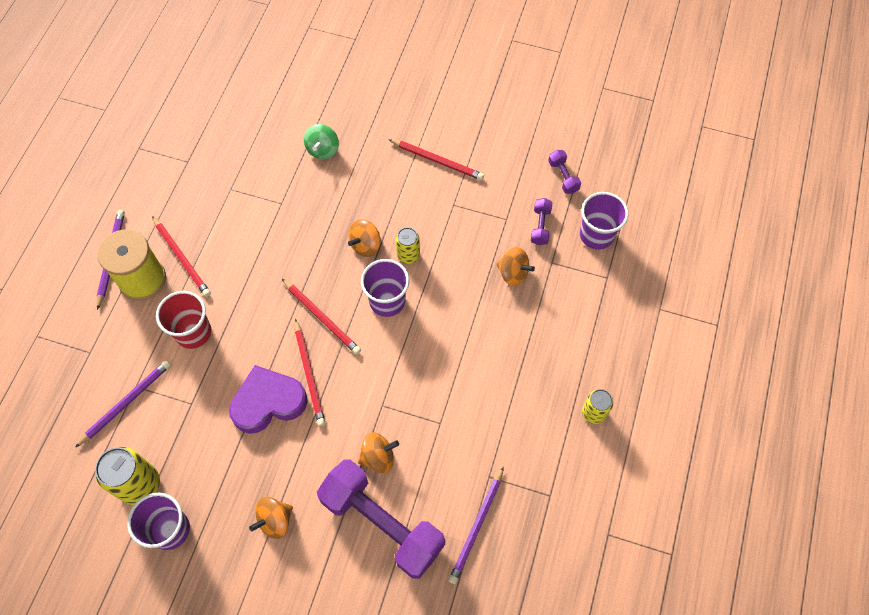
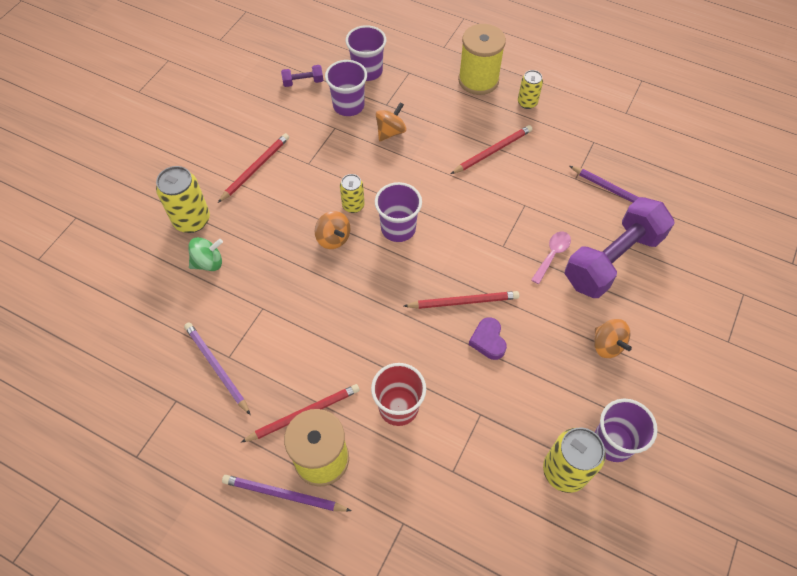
camera: 80 degrees left, 5 degrees down
purple pencil [75,360,171,448] -> purple pencil moved to [184,322,250,415]
purple heart [229,365,308,434] -> purple heart [469,317,507,360], size x0.56
red pencil [281,278,361,354] -> red pencil moved to [451,125,532,174]
green spinning top [304,124,339,160] -> green spinning top turned 45 degrees counterclockwise [188,237,223,271]
orange spinning top [358,433,399,473] -> pink spoon [531,232,571,284]
purple dumbbell [531,198,553,245] -> purple cup [325,60,367,116]
none -> yellow can [156,166,210,233]
none -> yellow spool [458,24,506,95]

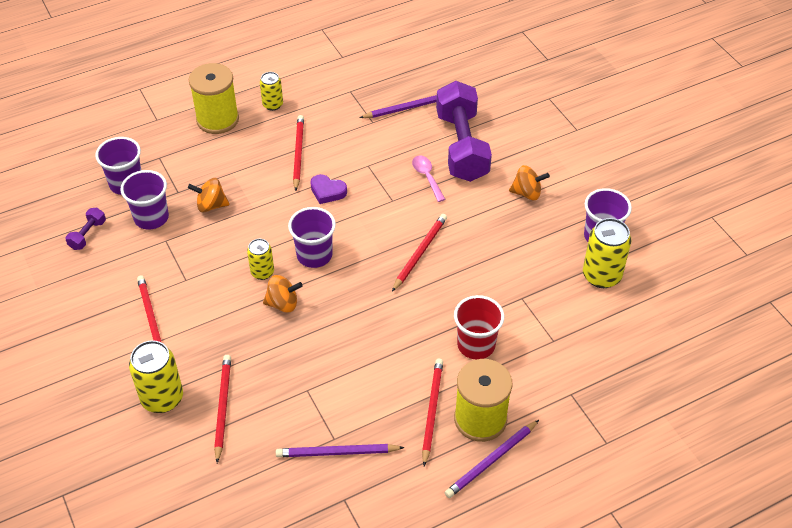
camera: 55 degrees left, 10 degrees down
green spinning top [188,237,223,271] -> red pencil [214,355,231,463]
orange spinning top [376,102,406,141] -> orange spinning top turned 75 degrees counterclockwise [188,178,230,212]
purple heart [469,317,507,360] -> purple heart moved to [310,174,347,204]

